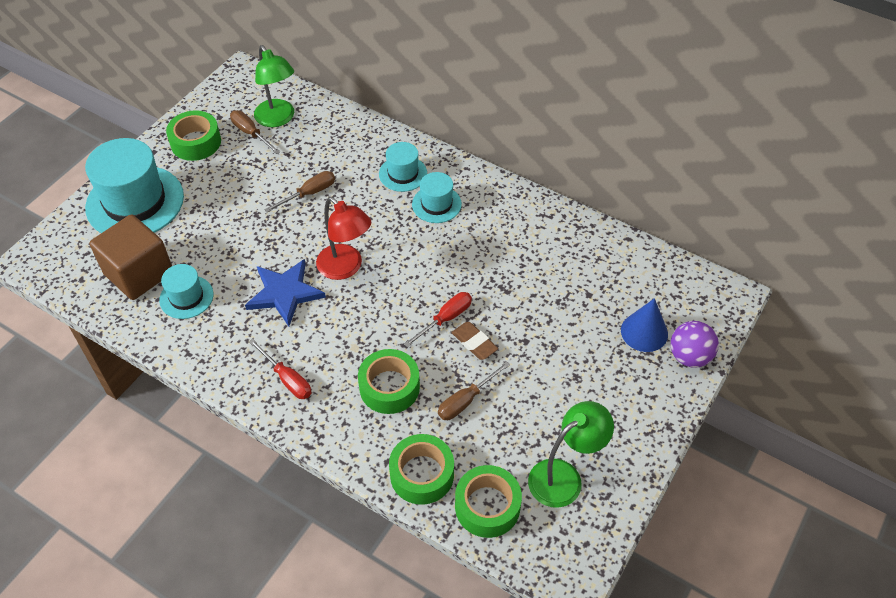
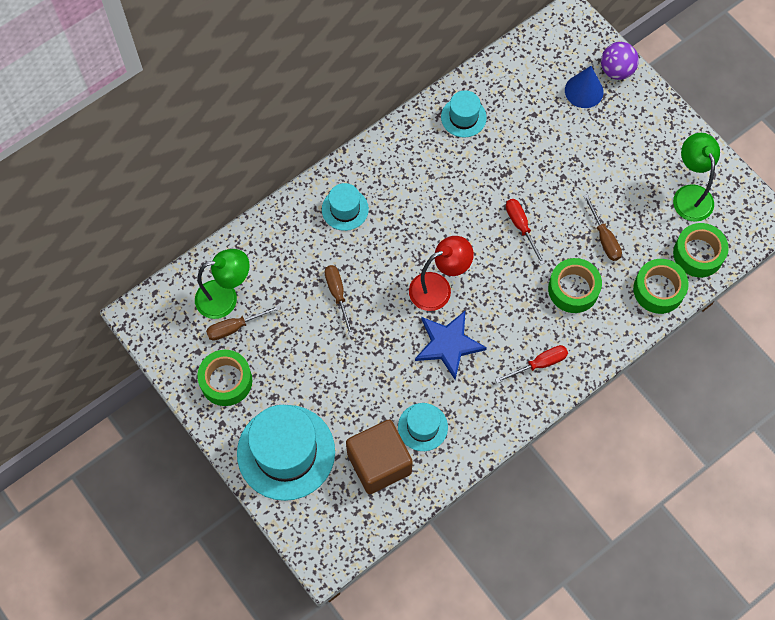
camera: 70 degrees left, 15 degrees up
turquoise hat [412,172,462,223] -> turquoise hat moved to [441,90,487,137]
brown eraser [452,322,498,360] -> none

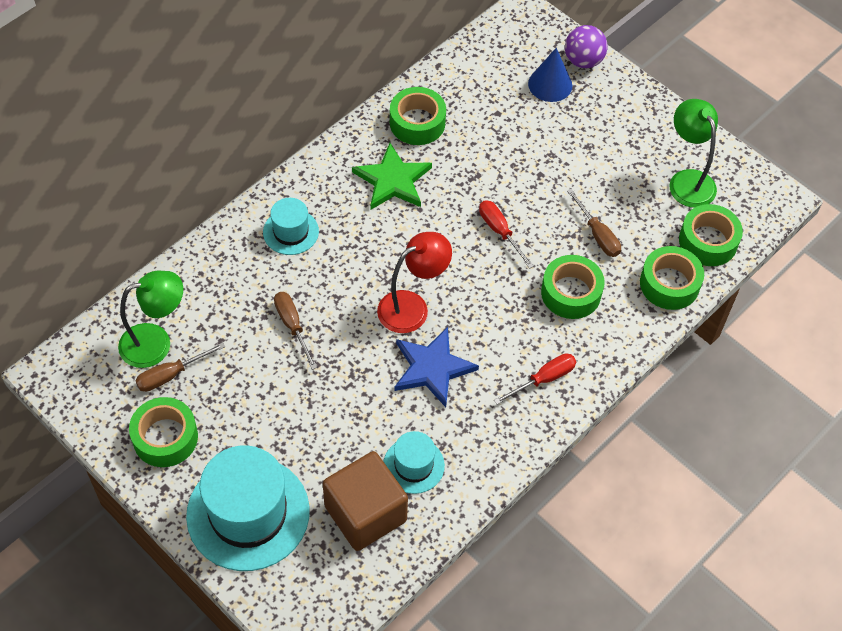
camera: 10 degrees left, 10 degrees down
turquoise hat [441,90,487,137] -> green tape [390,87,446,145]
none -> green star [352,143,432,209]

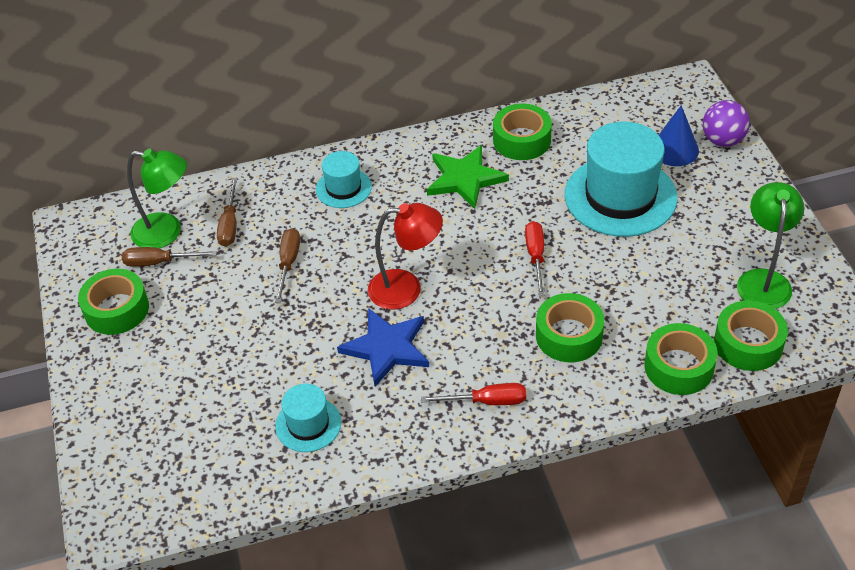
camera: 35 degrees right, 10 degrees down
turquoise hat [186,446,310,571] -> turquoise hat moved to [565,122,677,237]
brown cube [323,451,408,551] -> none
brown screwdriver [567,189,621,257] -> brown screwdriver moved to [217,178,237,247]

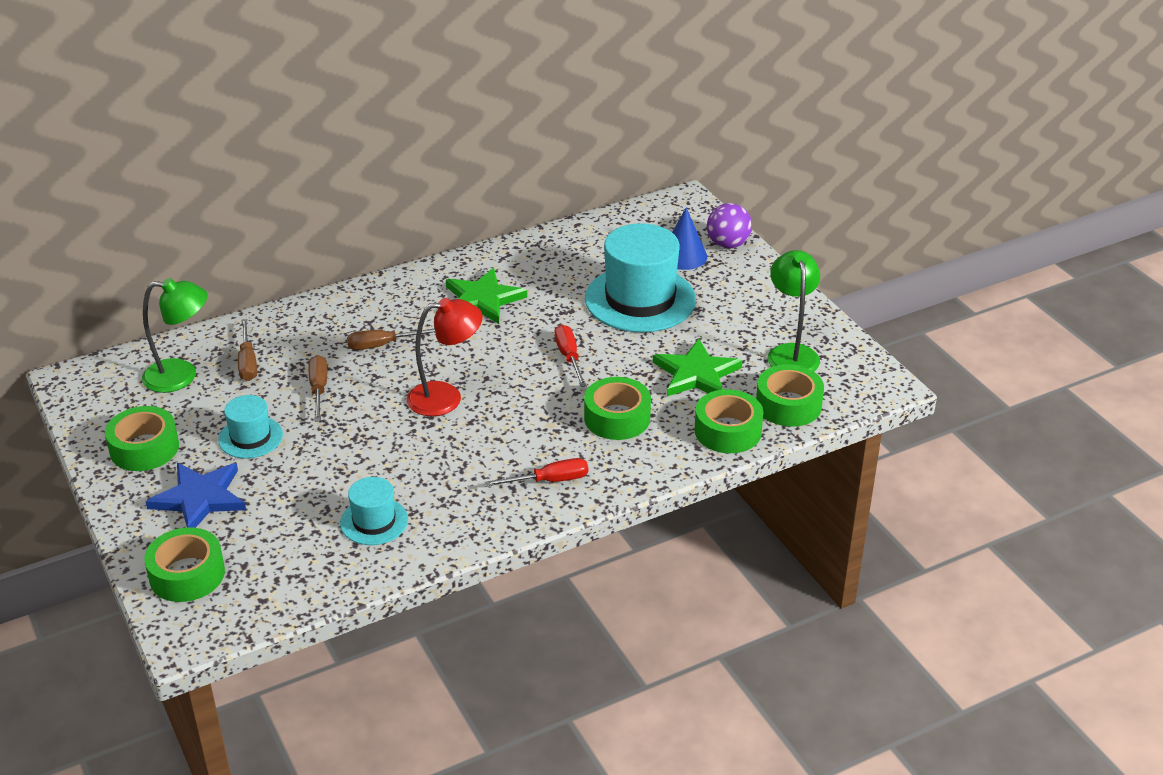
camera: 15 degrees left, 10 degrees down
brown screwdriver [122,247,217,267] -> brown screwdriver moved to [347,328,435,350]
turquoise hat [316,151,372,208] -> turquoise hat moved to [218,395,283,458]
blue star [337,308,429,387] -> blue star moved to [145,463,246,528]
green tape [493,104,552,160] -> green tape moved to [144,527,225,602]
none -> green star [653,339,743,396]

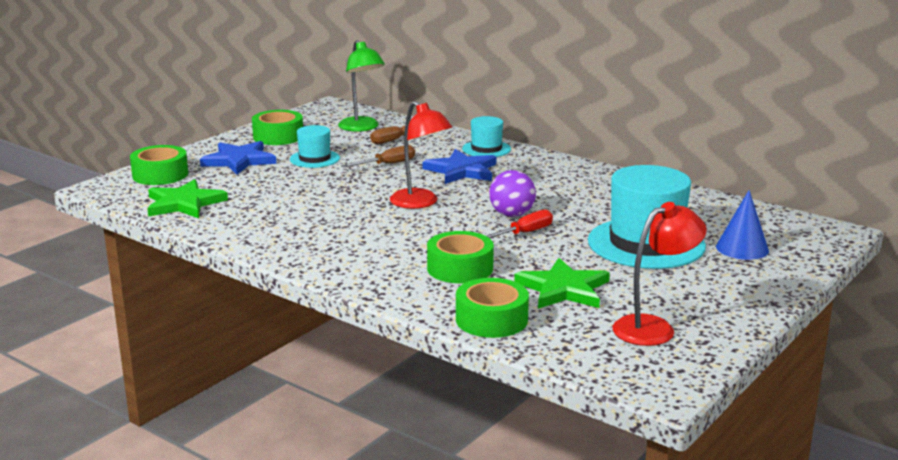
camera: 65 degrees right, 15 degrees down
turquoise hat [340,477,408,545] -> turquoise hat moved to [462,116,511,157]
brown screwdriver [347,328,435,350] -> blue star [422,149,496,184]
green star [446,268,527,324] -> green star moved to [147,179,228,218]
red screwdriver [484,458,588,487] -> none
purple ball [707,203,752,248] -> purple ball moved to [489,170,536,217]
green tape [756,364,824,427] -> none
green lamp [767,250,820,371] -> red lamp [613,202,707,346]

